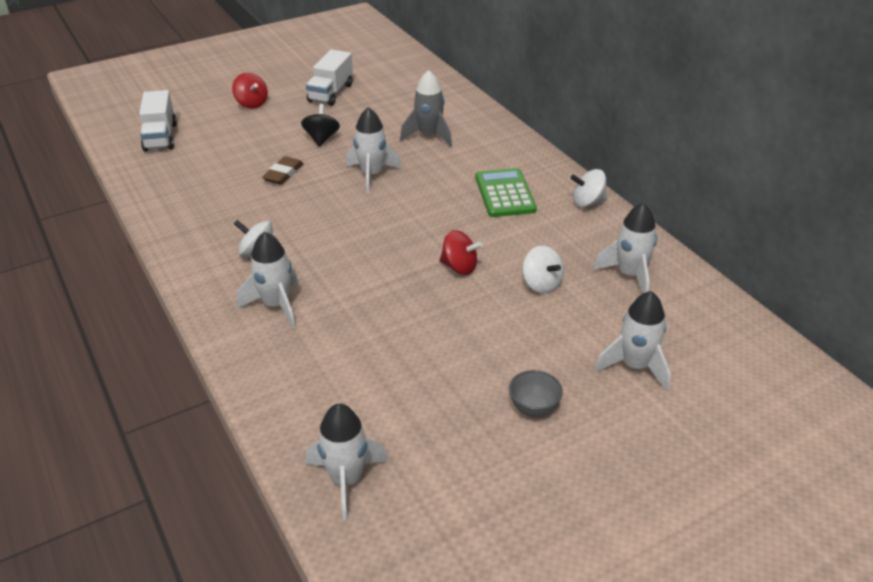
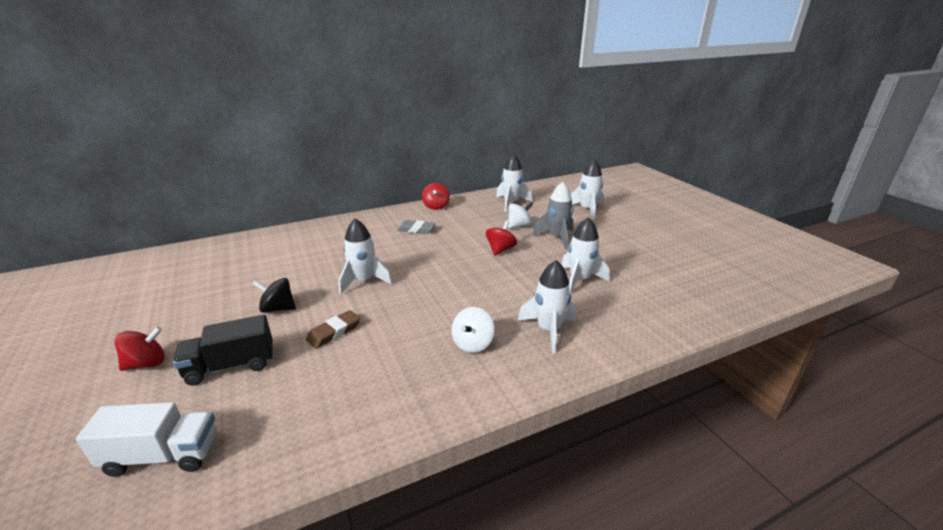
camera: 85 degrees left, 10 degrees down
brown eraser [262,156,304,185] -> brown eraser turned 75 degrees counterclockwise [306,310,361,349]
white truck [306,49,353,106] -> none
white rocket [306,404,388,521] -> white rocket moved to [562,217,609,293]
grey rocket [400,70,452,147] -> grey rocket moved to [532,182,573,250]
green calculator [475,168,537,217] -> grey eraser [397,220,436,234]
grey bowl [509,370,563,417] -> none
white spinning top [570,169,607,207] -> red spinning top [422,183,450,210]
none -> black truck [173,315,273,386]

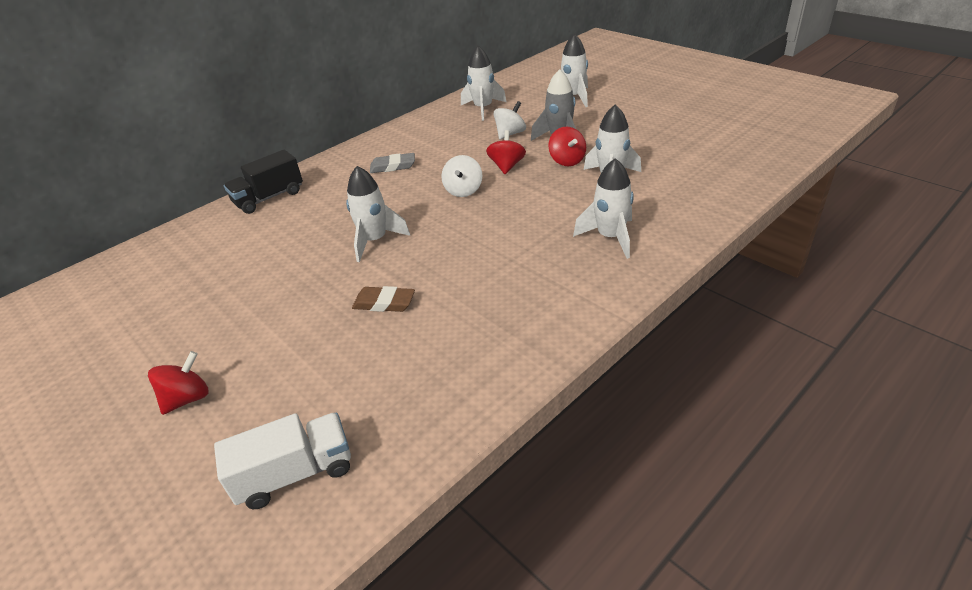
camera: 15 degrees left, 10 degrees up
black truck [173,315,273,386] -> black truck moved to [224,150,303,214]
black spinning top [253,278,296,313] -> none
brown eraser [306,310,361,349] -> brown eraser turned 75 degrees clockwise [352,286,415,312]
red spinning top [422,183,450,210] -> red spinning top moved to [548,127,586,166]
white spinning top [452,307,494,353] -> white spinning top moved to [441,155,482,197]

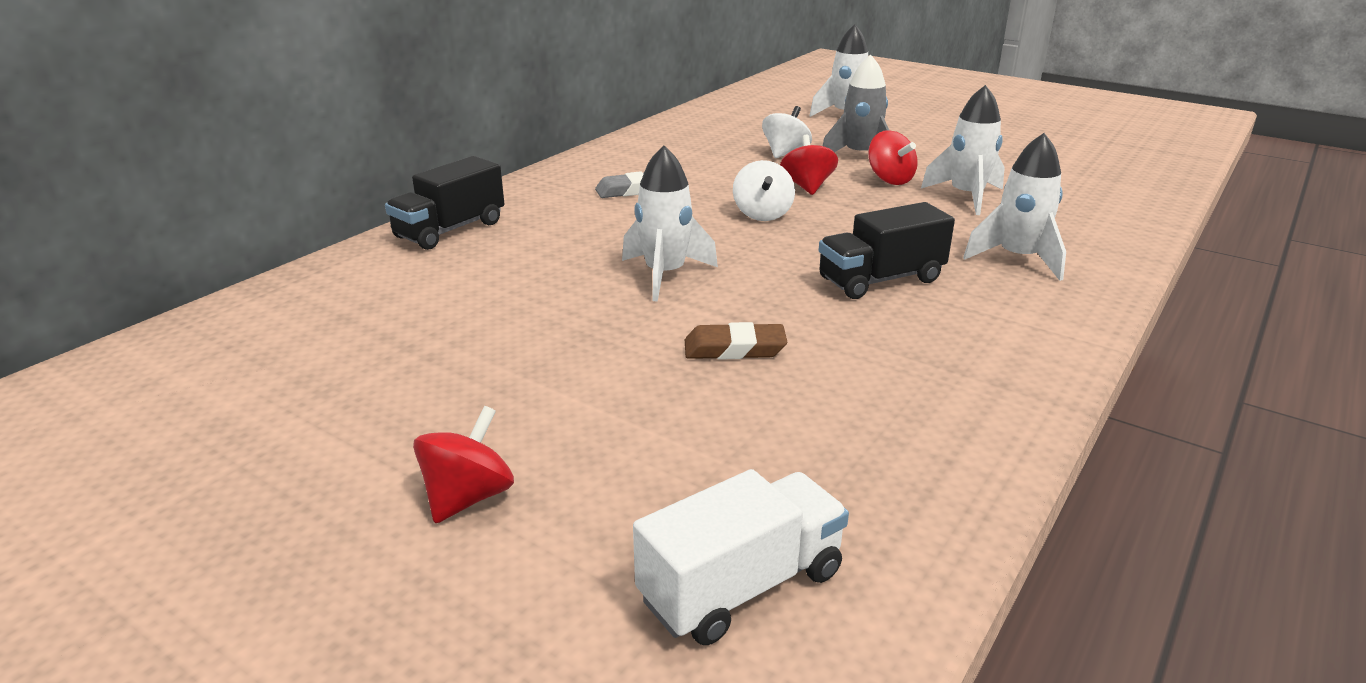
camera: 15 degrees left, 10 degrees down
white rocket [461,46,506,121] -> none
none -> black truck [819,202,955,299]

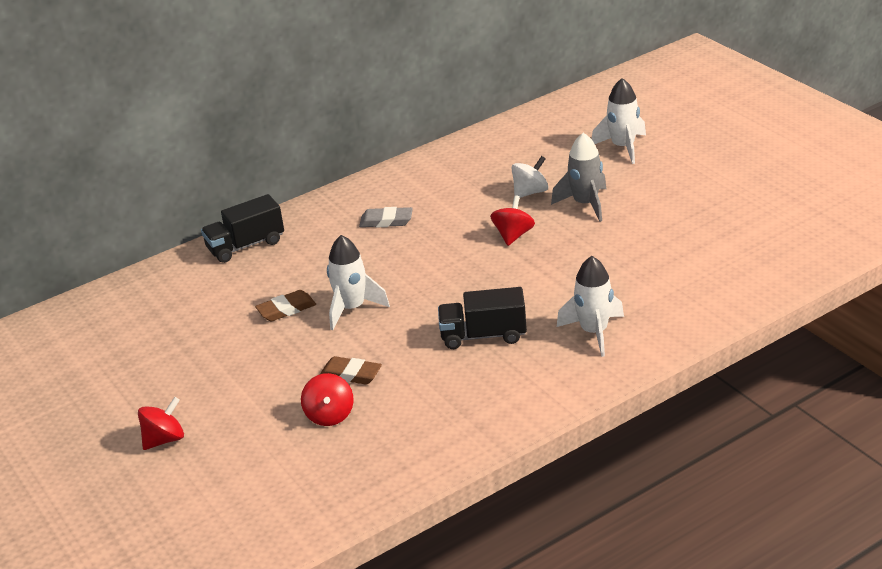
camera: 25 degrees right, 5 degrees up
white truck [633,469,849,645] -> none
white spinning top [733,160,795,221] -> none
red spinning top [868,130,918,185] -> red spinning top moved to [301,373,354,426]
white rocket [921,85,1005,215] -> none
none -> brown eraser [255,290,316,321]

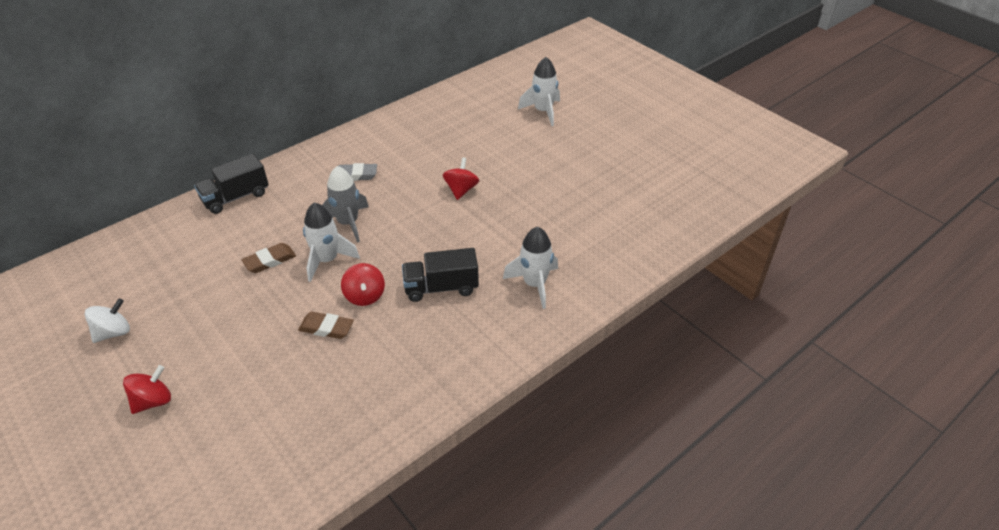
camera: 10 degrees left, 10 degrees up
red spinning top [301,373,354,426] -> red spinning top moved to [341,263,385,306]
white spinning top [511,156,548,198] -> white spinning top moved to [85,298,130,343]
grey rocket [551,133,606,222] -> grey rocket moved to [322,166,369,243]

